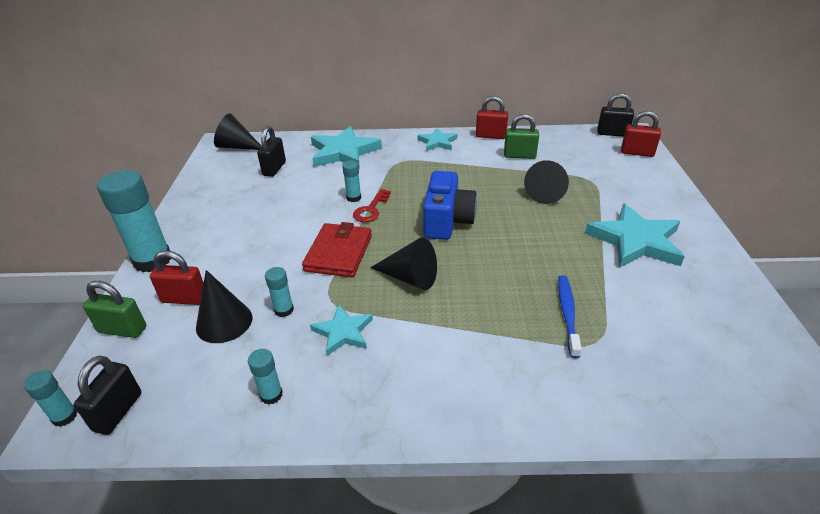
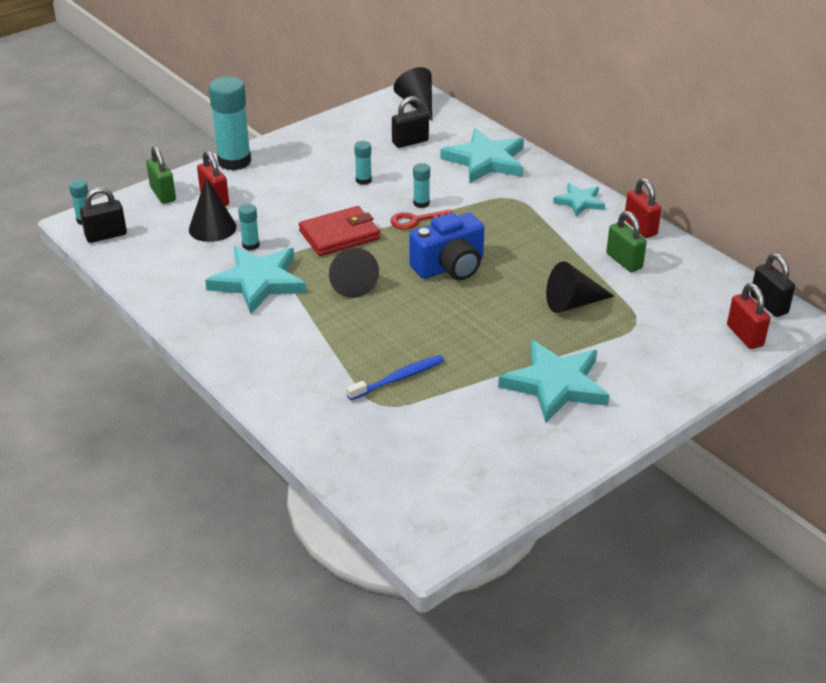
camera: 50 degrees right, 0 degrees up
turquoise glue stick [248,349,283,405] -> turquoise glue stick moved to [354,141,372,185]
turquoise star [310,305,373,356] -> turquoise star [205,246,306,314], size x1.77

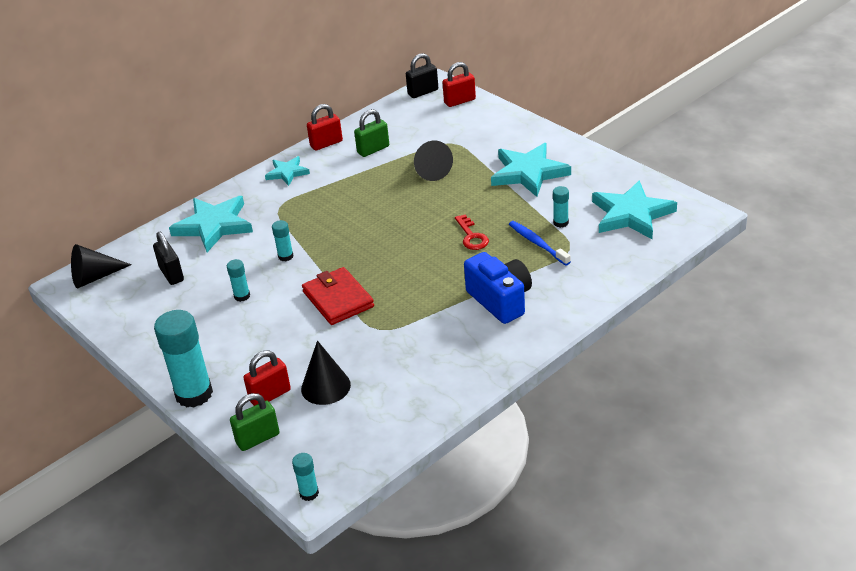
camera: 90 degrees left, 0 degrees up
black padlock [80,187,127,243] -> none
turquoise star [205,246,306,314] -> turquoise star moved to [592,180,677,239]
turquoise glue stick [238,204,260,250] -> turquoise glue stick moved to [553,186,569,228]
black cone [329,248,379,298] -> none
red key [390,209,452,229] -> red key moved to [455,215,489,250]
blue camera [409,213,484,280] -> blue camera moved to [464,252,532,324]

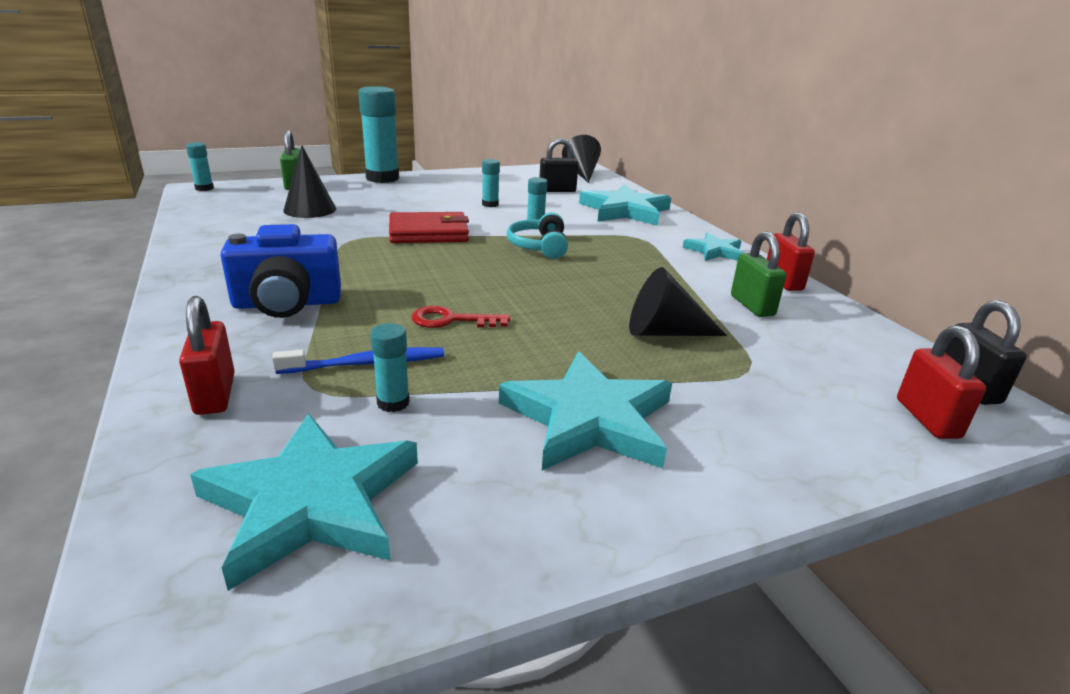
camera: 105 degrees right, 10 degrees down
red padlock [243,350,291,406] -> red padlock moved to [179,296,235,415]
none -> turquoise headphones [507,212,568,259]

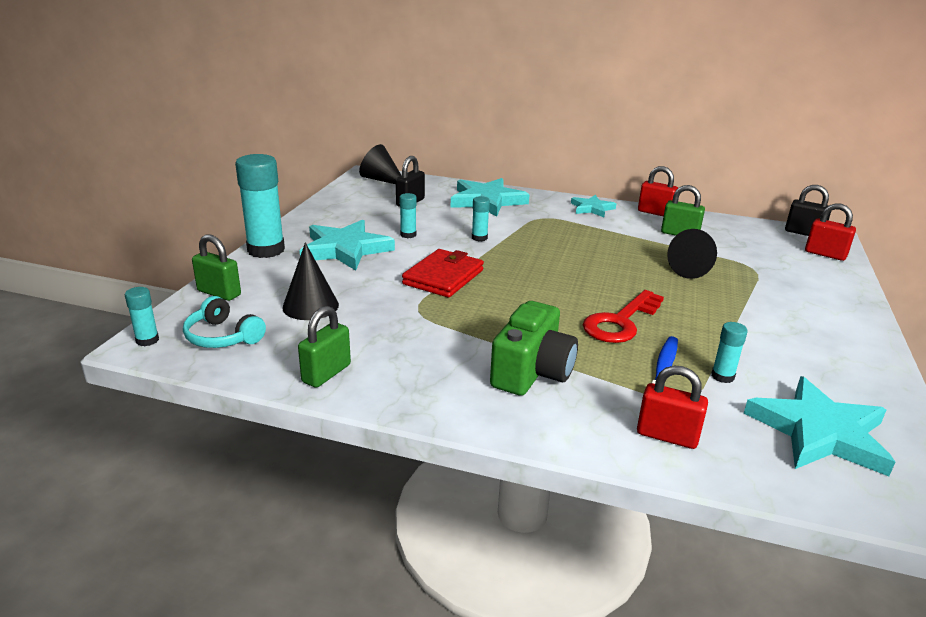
camera: 50 degrees left, 0 degrees up
blue camera [220,224,341,318] -> green camera [490,301,578,396]
red key [412,306,510,328] -> red key [583,290,664,343], size x1.56
turquoise star [499,352,672,470] -> turquoise star moved to [300,220,395,271]
turquoise headphones [507,212,568,259] -> turquoise headphones moved to [183,296,266,348]
none -> green padlock [298,306,351,388]

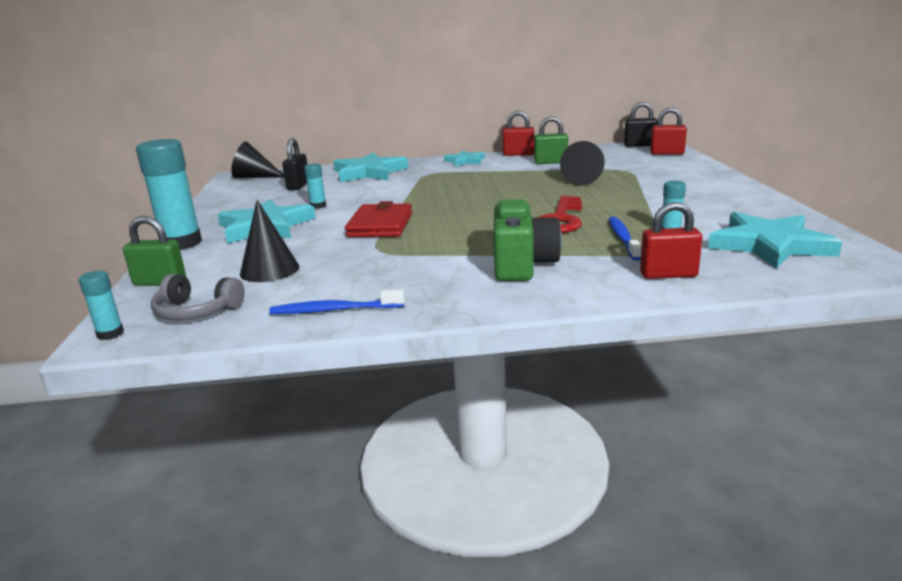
camera: 20 degrees left, 5 degrees down
turquoise headphones [183,296,266,348] -> grey headphones [151,274,245,320]
green padlock [298,306,351,388] -> blue toothbrush [269,289,405,314]
turquoise glue stick [472,196,490,241] -> none

